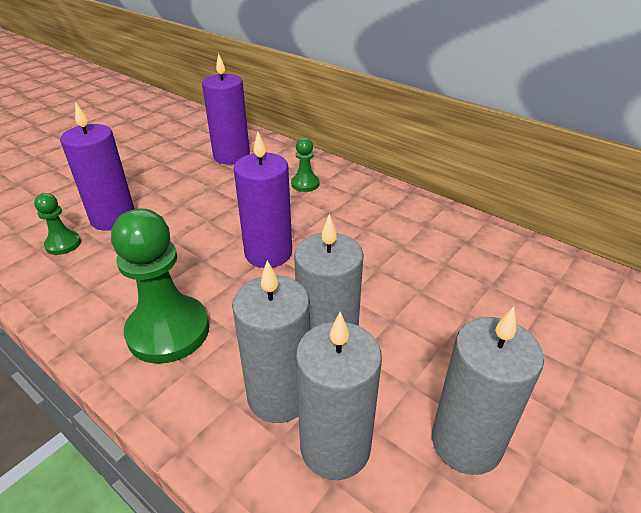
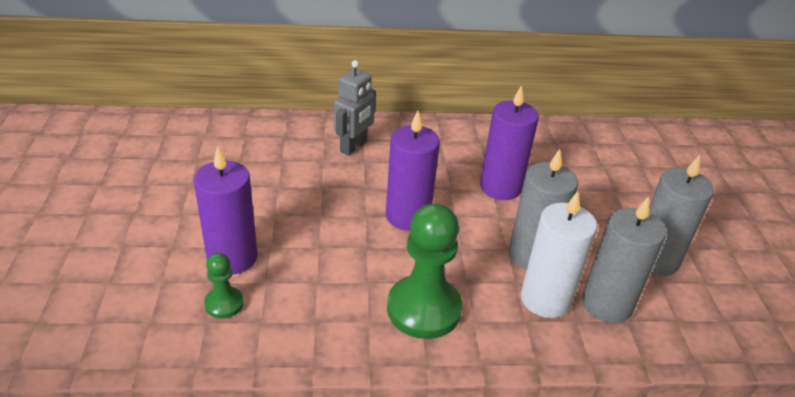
camera: 45 degrees left, 0 degrees up
purple candle [202,53,250,165] -> purple candle moved to [480,85,539,200]
grey candle [232,260,310,423] -> white candle [521,191,597,318]
green pawn [291,137,319,192] -> grey robot [334,60,376,156]

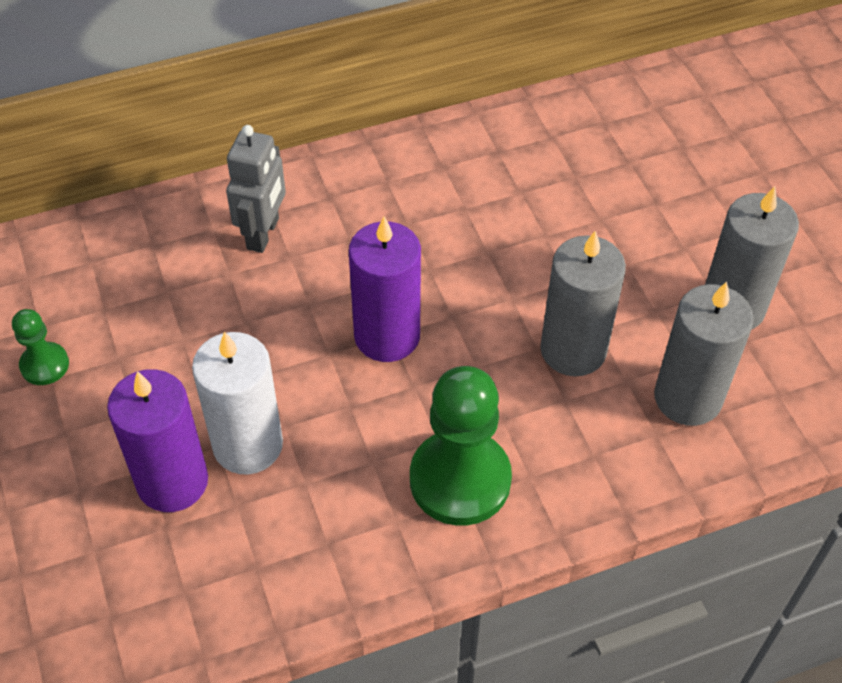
camera: 15 degrees left, 15 degrees up
green pawn [204,253,244,319] -> green pawn moved to [12,309,69,385]
purple candle [480,85,539,200] -> none
white candle [521,191,597,318] -> white candle moved to [192,332,283,474]

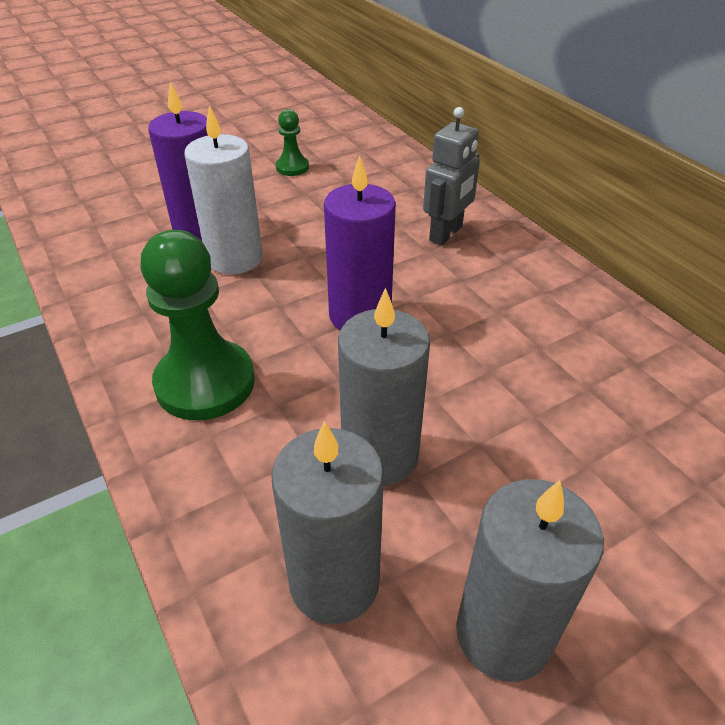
camera: 80 degrees right, 10 degrees down
grey robot [226,125,286,253] -> grey robot turned 60 degrees counterclockwise [423,107,480,245]

